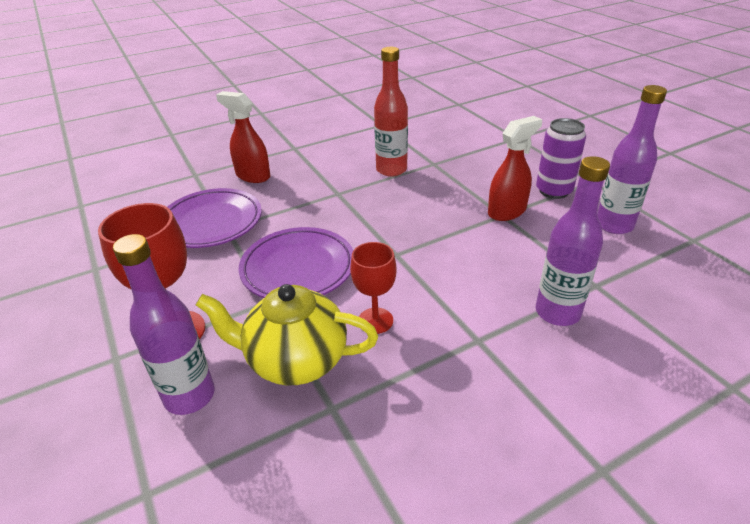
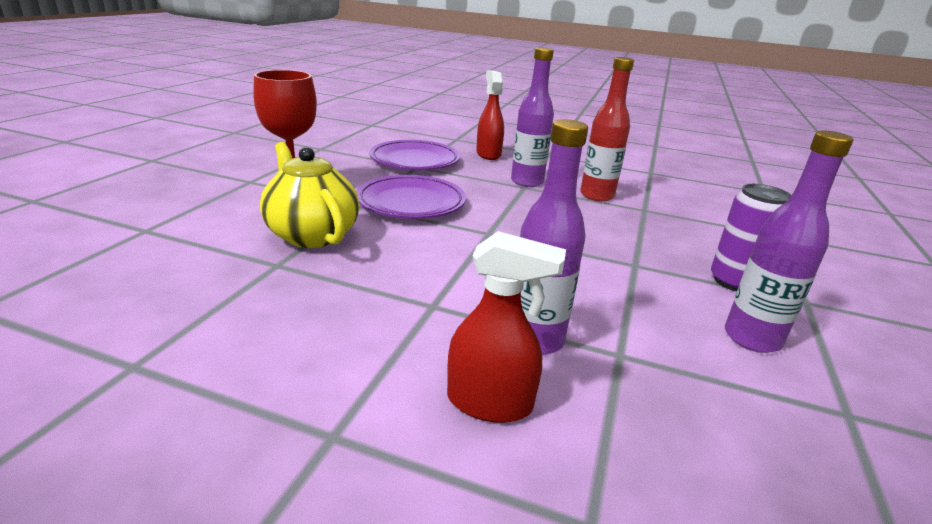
camera: 45 degrees right, 10 degrees down
purple bottle [113,234,215,415] -> purple bottle moved to [511,47,554,187]
red goblet [350,242,396,334] -> none
red spray bottle [488,116,542,221] -> red spray bottle moved to [447,231,566,423]

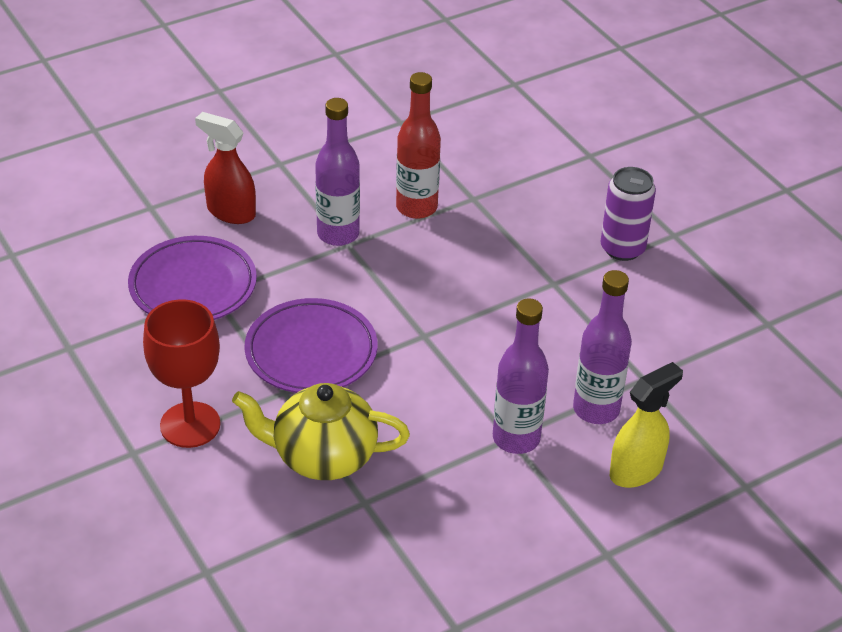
camera: 50 degrees left, 15 degrees up
red spray bottle [447,231,566,423] -> yellow spray bottle [610,362,683,488]
purple bottle [725,131,854,353] -> purple bottle moved to [493,298,549,454]

